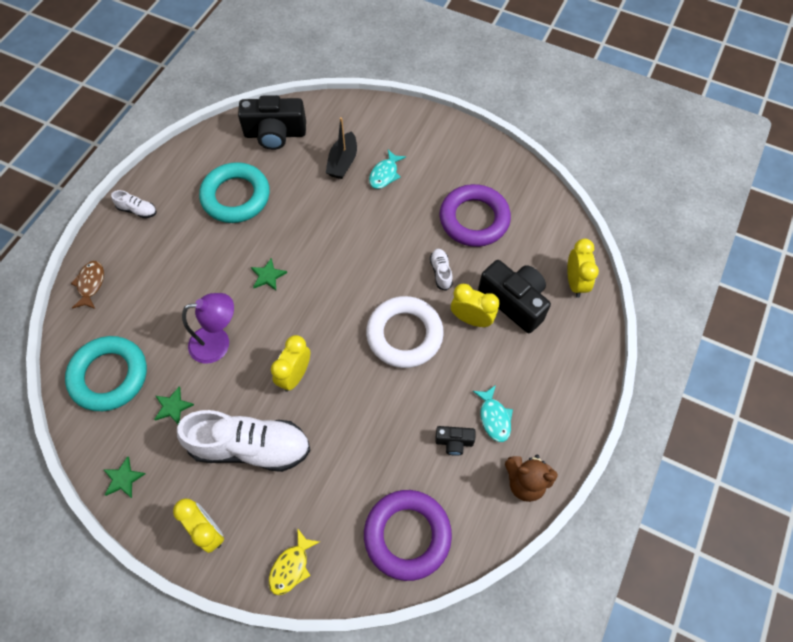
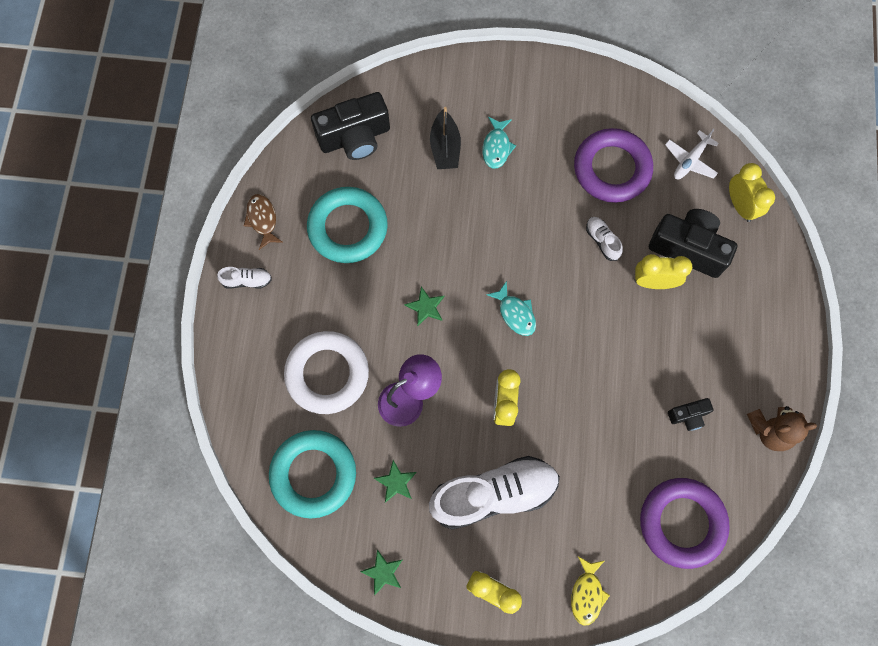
camera: 20 degrees left, 10 degrees up
brown fish [71,261,104,309] -> brown fish moved to [244,194,283,250]
white ring [366,296,444,368] -> white ring moved to [284,331,369,414]
turquoise fish [473,385,513,442] -> turquoise fish moved to [486,281,536,336]
none -> white plane [665,129,719,179]

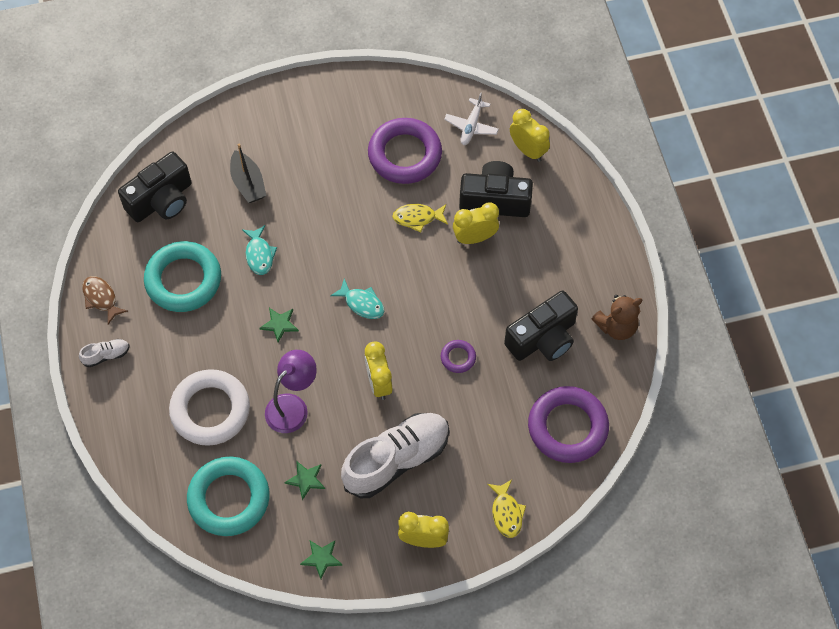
camera: 20 degrees left, 10 degrees down
turquoise fish [482,117,516,169] -> turquoise fish moved to [242,225,277,275]
white shoe [586,217,623,261] -> yellow fish [392,204,448,232]
black camera [668,398,713,431] -> black camera [504,291,578,361], size x2.02
none -> purple ring [441,340,476,373]

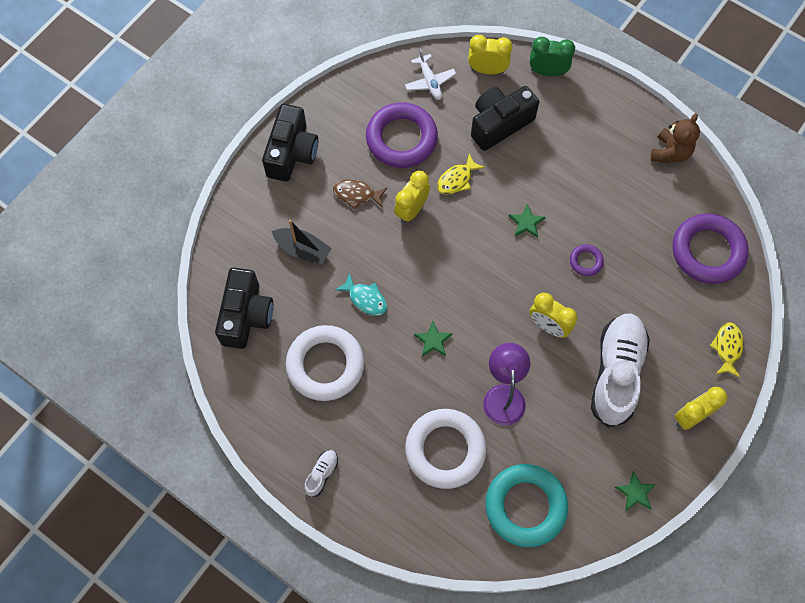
camera: 40 degrees left, 5 degrees up
brown fish [82,276,128,324] -> brown fish moved to [333,179,387,209]
turquoise ring [144,241,221,312] -> white ring [286,325,364,401]
green star [285,461,325,500] -> green star moved to [509,204,546,238]
turquoise fish [330,279,384,319] -> none
yellow clock [453,203,499,244] -> yellow clock moved to [394,171,430,223]
yellow fish [487,480,526,538] -> yellow fish turned 120 degrees counterclockwise [710,322,744,378]
black camera [504,291,578,361] -> black camera moved to [262,104,318,182]
none -> green clock [530,37,575,76]

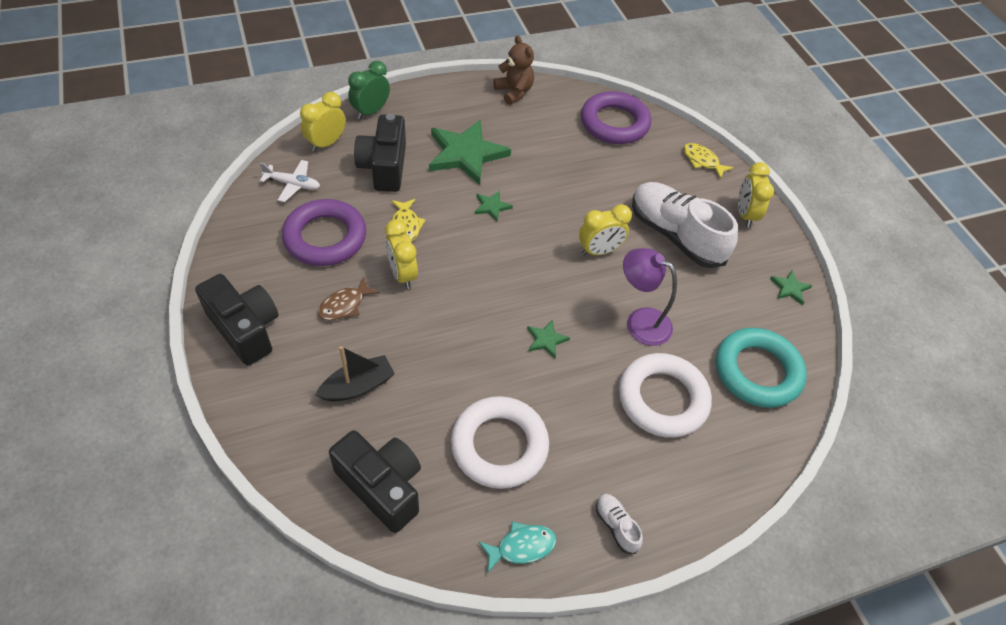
camera: 60 degrees left, 15 degrees down
turquoise fish [335,273,387,316] -> turquoise fish moved to [478,522,556,573]
purple ring [570,244,604,276] -> none
none -> green star [429,119,511,185]

